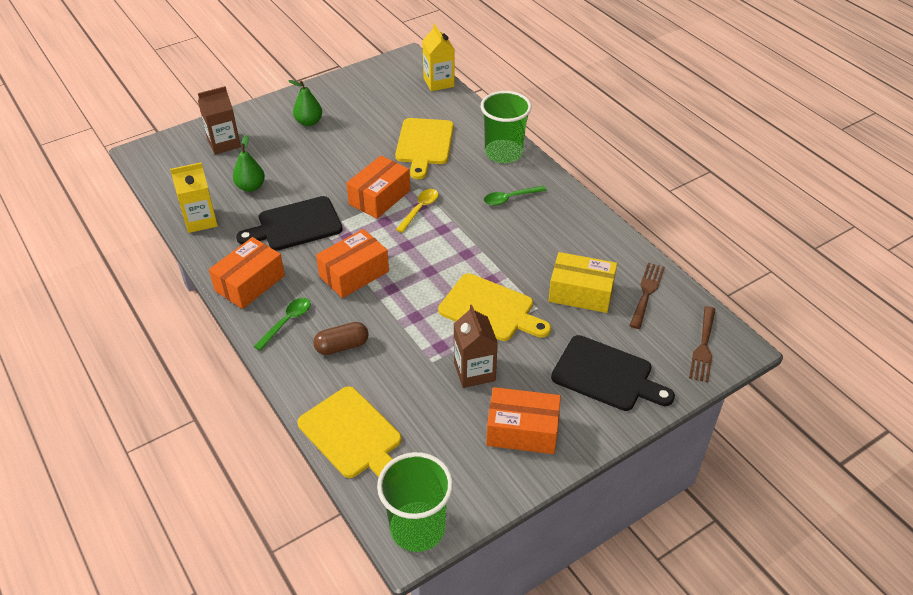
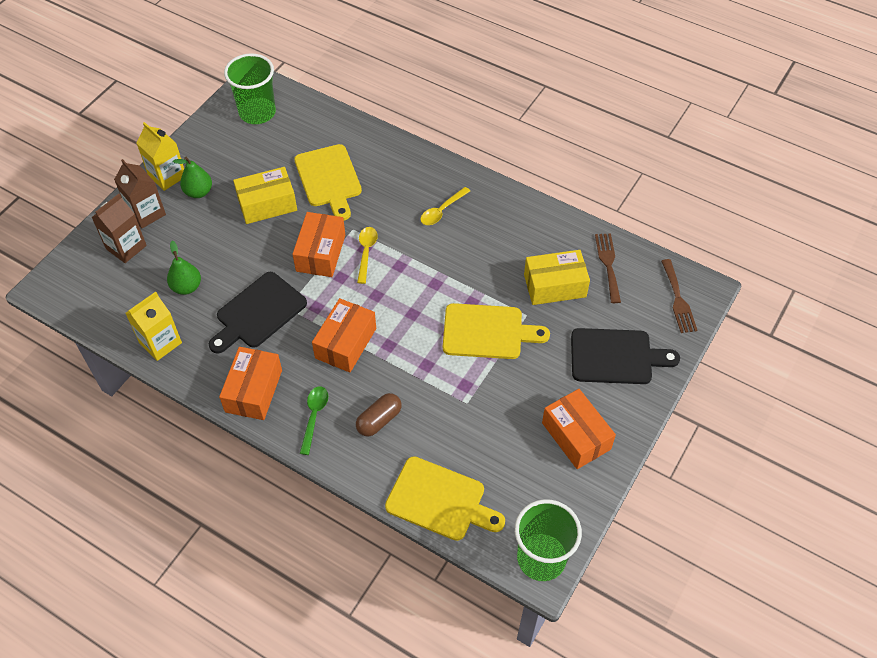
camera: 25 degrees left, 10 degrees up
yellow carton [422,24,454,91] -> yellow carton moved to [136,122,184,191]
brown carton [454,305,498,388] -> brown carton moved to [114,159,166,229]
green cup [481,91,531,163] -> green cup moved to [224,53,276,124]
green spoon [484,186,546,206] -> yellow spoon [420,187,470,225]
orange box [486,387,561,454] -> orange box turned 75 degrees clockwise [542,389,616,469]
none -> yellow box [233,167,297,224]

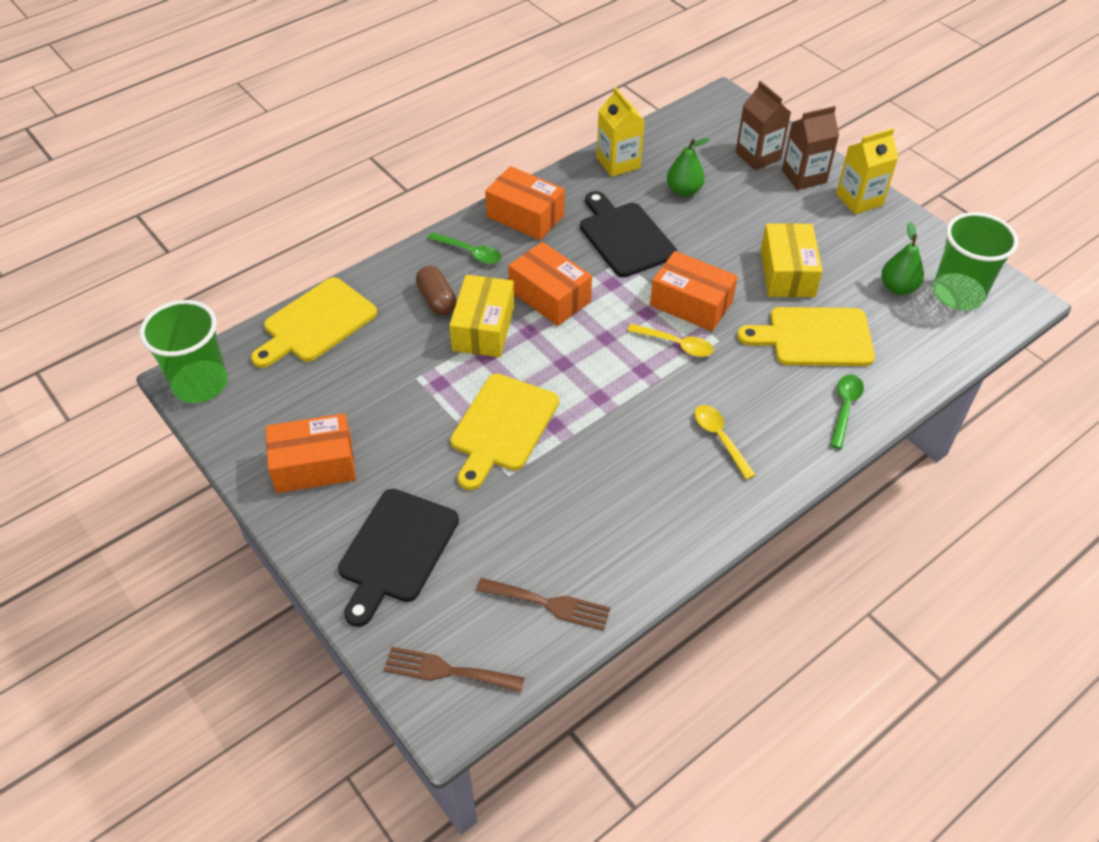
camera: 110 degrees right, 5 degrees down
green pear [173,157,212,198] -> green pear moved to [881,222,924,295]
yellow box [524,250,590,305] -> yellow box moved to [449,275,514,357]
none -> green spoon [830,374,864,449]

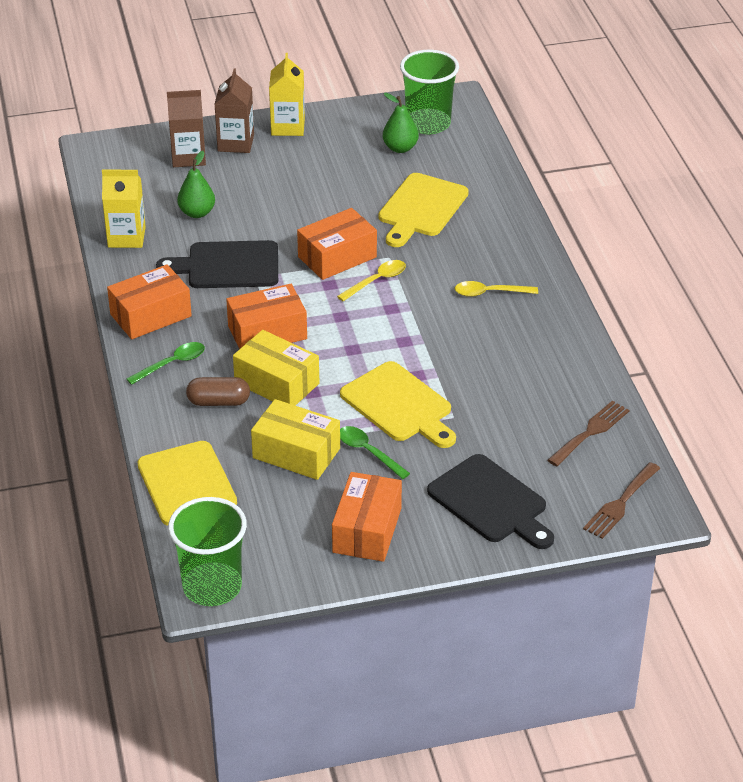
camera: 65 degrees left, 10 degrees down
yellow box [761,223,823,297] -> yellow box moved to [251,399,340,480]
green spoon [830,374,864,449] -> green spoon moved to [340,426,410,479]

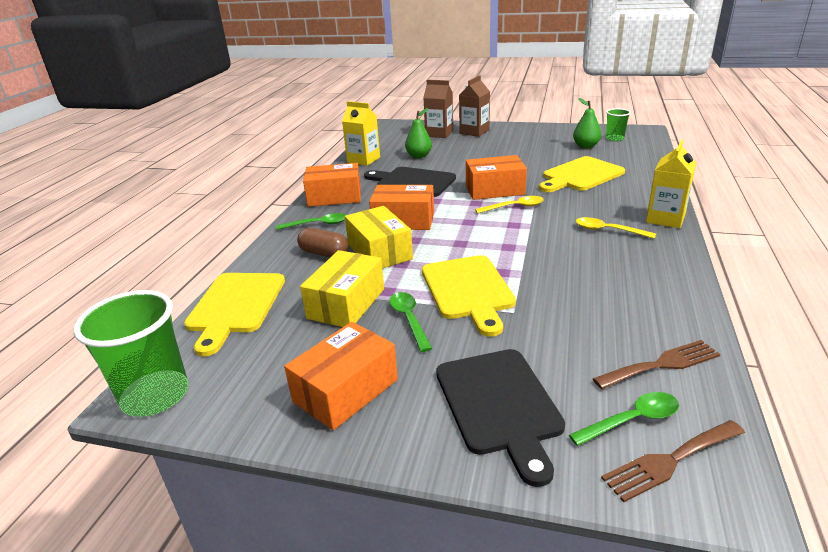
camera: 30 degrees right, 10 degrees down
yellow box [251,399,340,480] -> yellow box turned 60 degrees clockwise [300,250,384,327]
yellow carton [269,53,305,136] -> yellow carton moved to [646,140,696,228]
green cup [400,50,459,134] -> green cup [606,108,631,141], size x0.53
none -> green spoon [569,392,679,446]

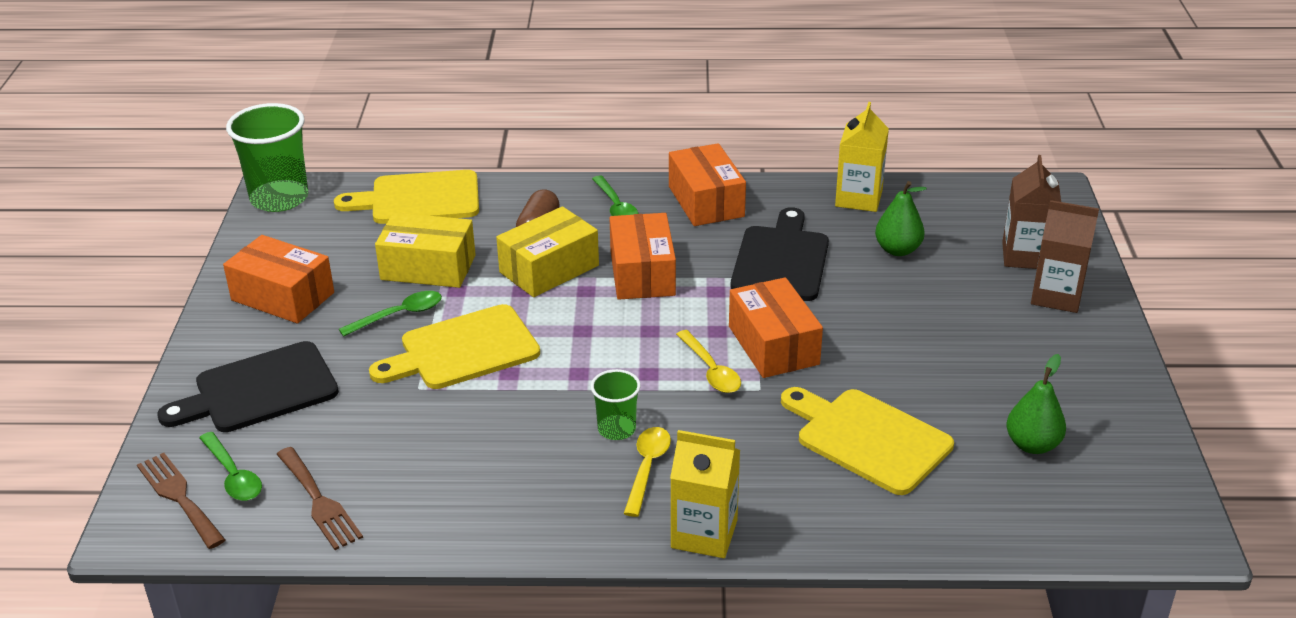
camera: 75 degrees right, 5 degrees up
green cup [606,108,631,141] -> green cup moved to [591,369,641,440]

